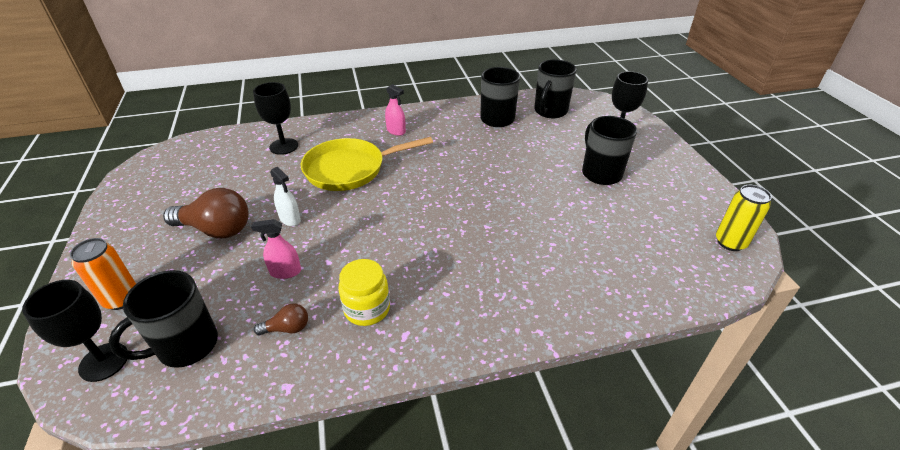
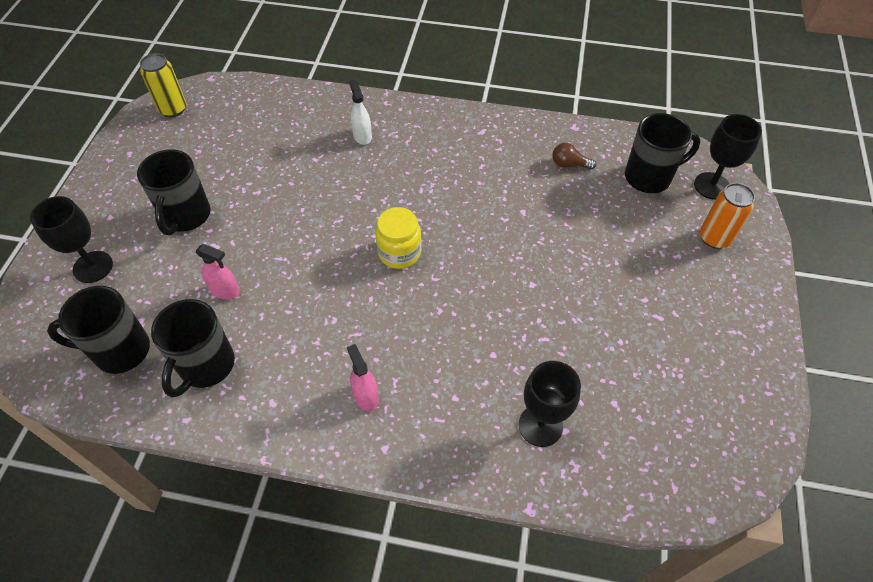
camera: 155 degrees left, 15 degrees up
brown light bulb [163,188,249,239] -> none
pink spray bottle [251,219,301,279] -> pink spray bottle moved to [195,244,240,299]
white spray bottle [270,167,301,226] -> white spray bottle moved to [349,80,372,145]
yellow pan [301,137,433,191] -> none
yellow jar [339,259,390,326] -> yellow jar moved to [375,207,422,269]
black mug [534,60,576,118] -> black mug turned 150 degrees counterclockwise [47,286,150,374]

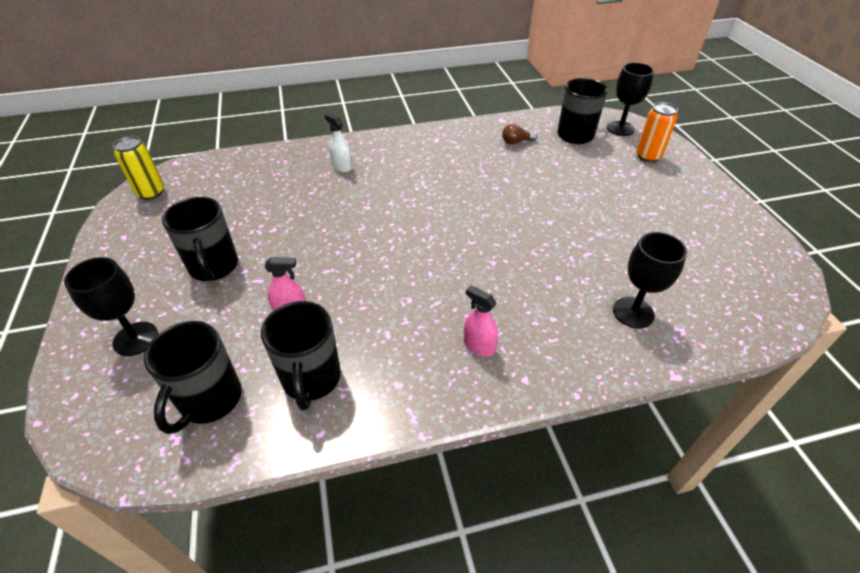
camera: 25 degrees left, 10 degrees down
black mug [47,286,150,374] -> black mug turned 45 degrees counterclockwise [144,321,242,434]
yellow jar [375,207,422,269] -> none

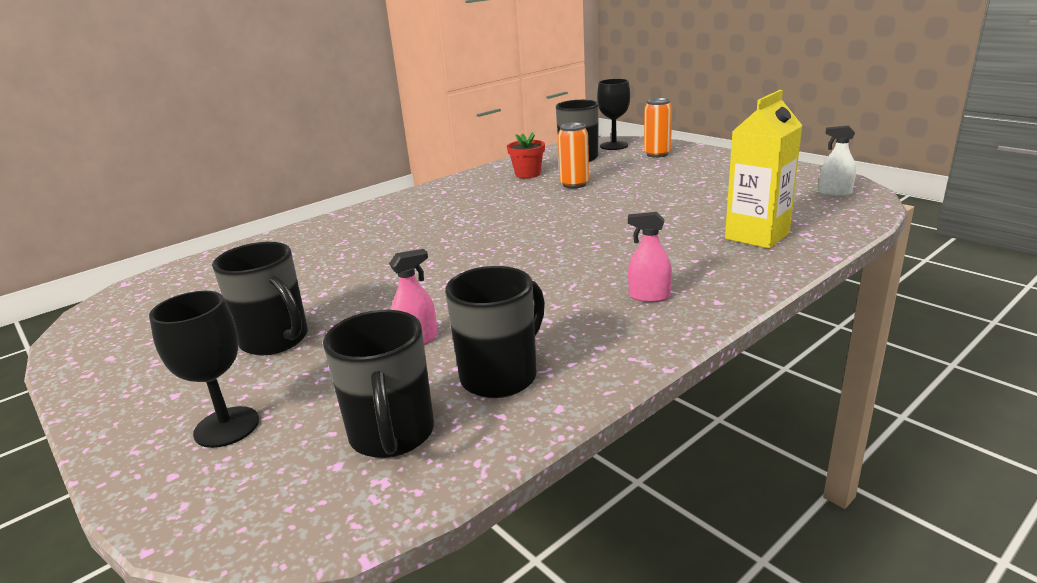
camera: 25 degrees left, 20 degrees down
yellow can [113,136,164,200] -> none
black mug [261,301,341,410] -> black mug turned 105 degrees counterclockwise [445,266,545,398]
white spray bottle [324,113,352,172] -> white spray bottle moved to [819,125,856,196]
brown light bulb [502,124,537,145] -> red flower pot [507,132,545,178]
black goblet [613,232,687,328] -> yellow carton [725,90,803,249]
none -> orange can [558,123,589,189]

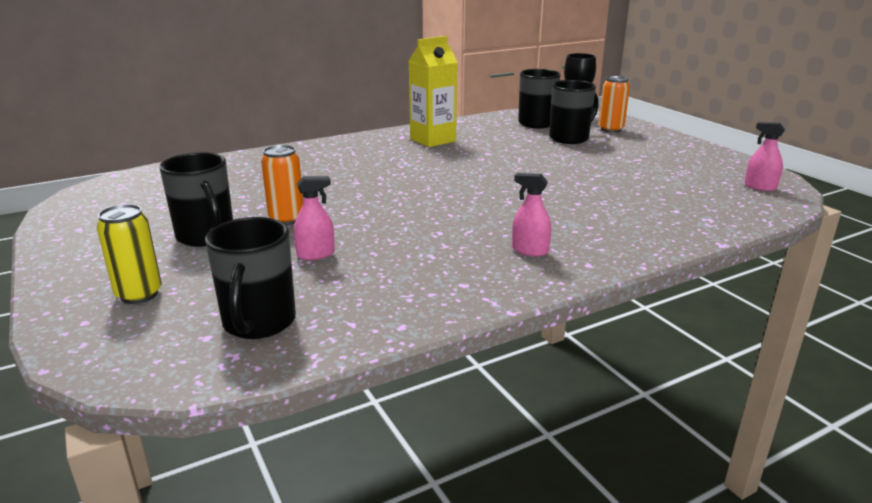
camera: 10 degrees right, 0 degrees up
black goblet [149,291,259,448] -> yellow can [97,204,162,304]
black mug [445,266,545,398] -> black mug moved to [549,80,599,144]
red flower pot [507,132,545,178] -> none
orange can [558,123,589,189] -> orange can moved to [261,145,304,225]
yellow carton [725,90,803,249] -> yellow carton moved to [409,36,458,147]
white spray bottle [819,125,856,196] -> pink spray bottle [744,122,785,191]

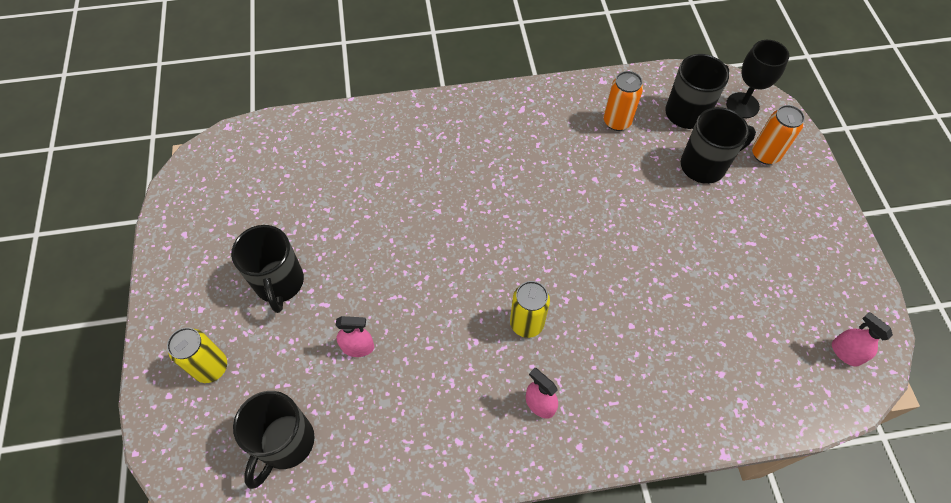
camera: 20 degrees right, 35 degrees up
orange can [261,145,304,225] -> orange can moved to [603,71,643,131]
yellow carton [409,36,458,147] -> none
none -> yellow can [510,281,550,338]

